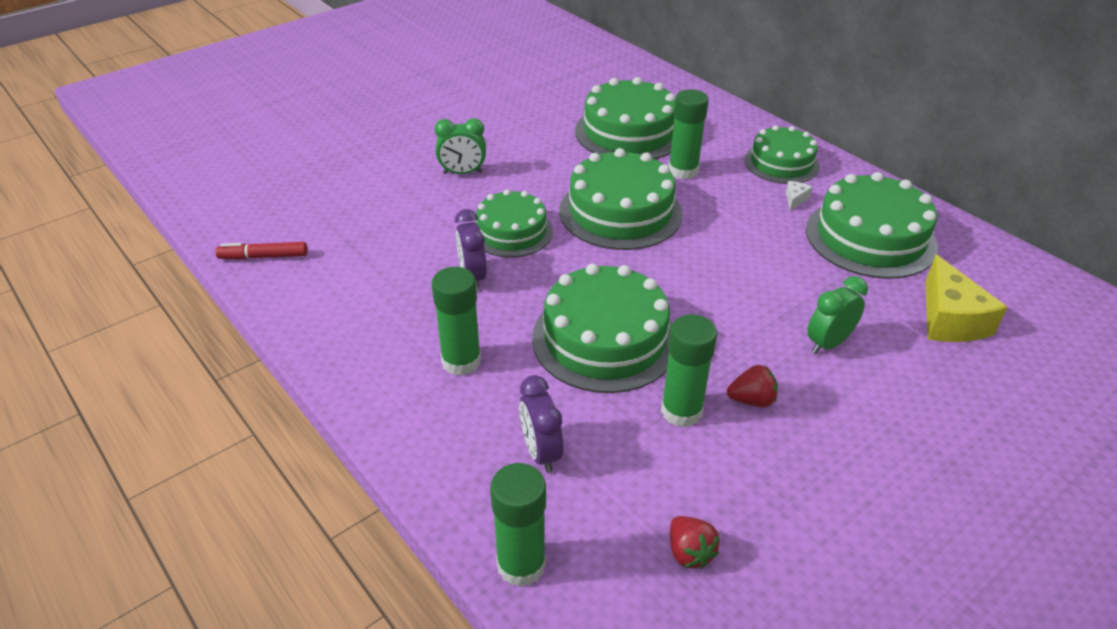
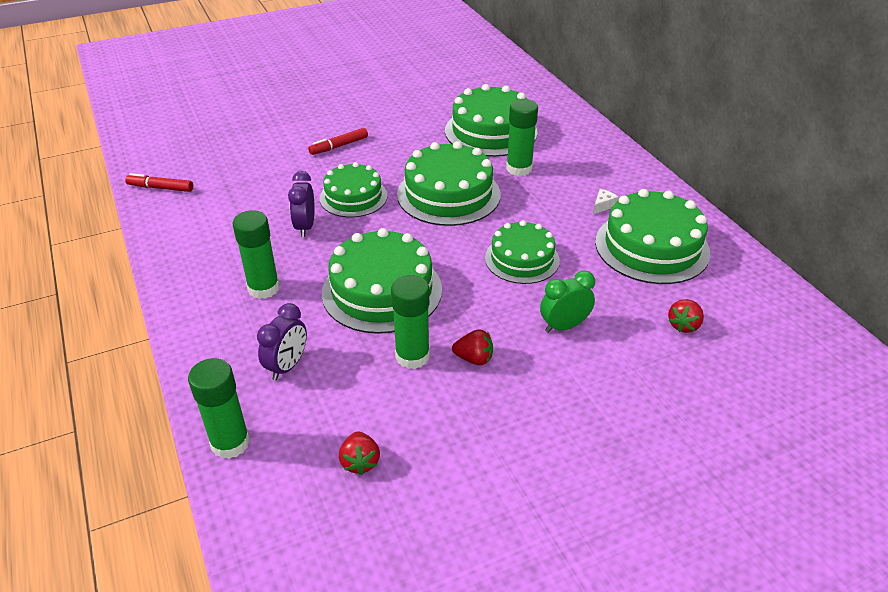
camera: 15 degrees right, 0 degrees up
green clock [434,118,486,174] -> red marker [308,128,368,155]
purple clock [519,375,563,473] -> purple clock turned 150 degrees counterclockwise [257,303,307,380]
green cake [744,125,820,184] -> green cake moved to [485,220,560,284]
yellow cheese [925,255,1007,342] -> red strawberry [668,299,704,333]

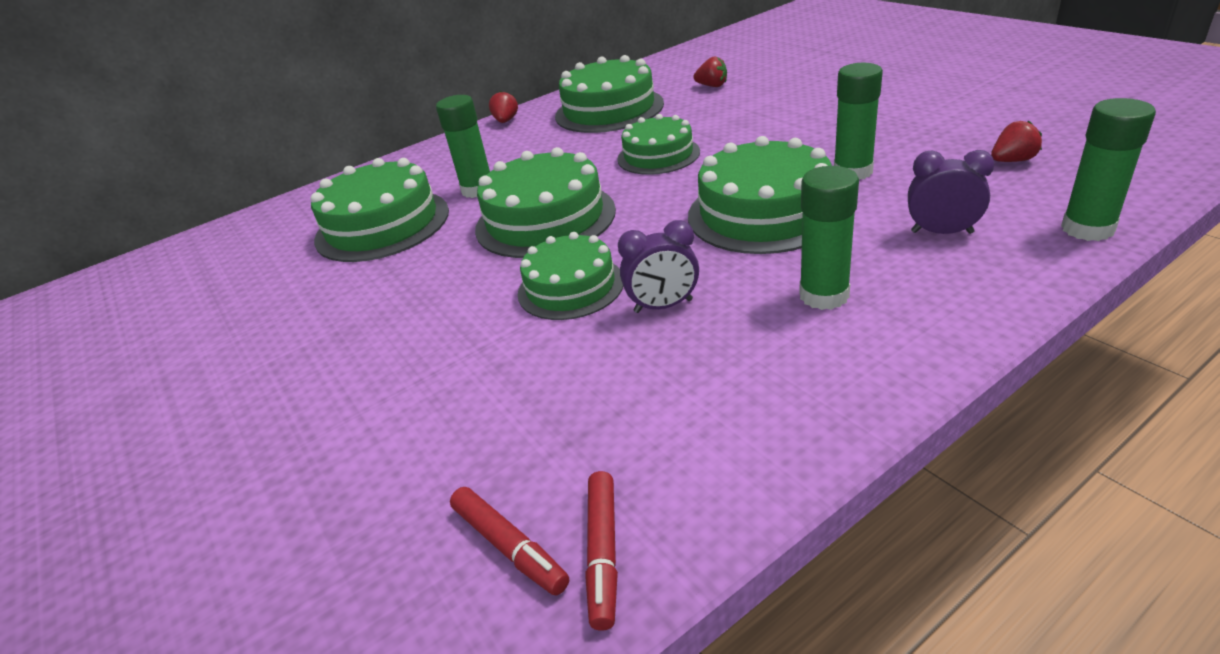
camera: 95 degrees left, 5 degrees down
red marker [308,128,368,155] -> red marker moved to [450,487,569,596]
red strawberry [452,330,493,365] -> red strawberry moved to [489,91,518,123]
green clock [540,271,595,333] -> none
white cheese [593,189,619,214] -> none

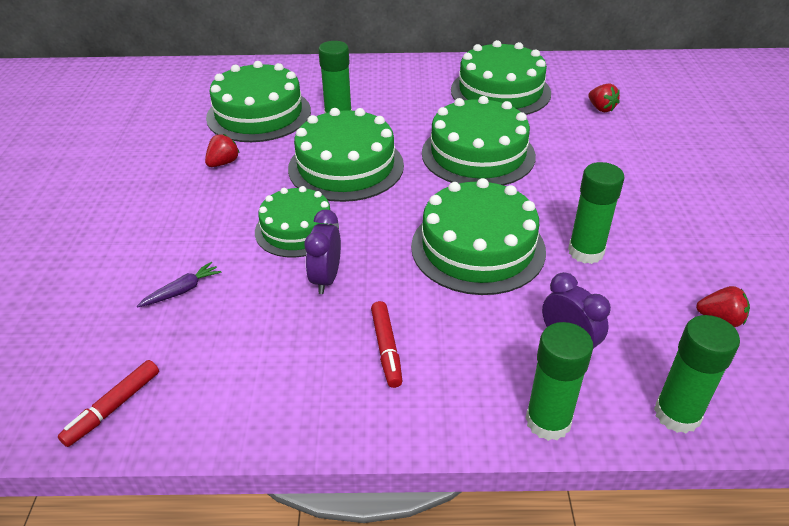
camera: 30 degrees right, 5 degrees up
red marker [450,487,569,596] -> red marker moved to [371,301,402,388]
red strawberry [489,91,518,123] -> red strawberry moved to [205,134,240,167]
green cake [617,114,700,175] -> green cake [422,96,536,186], size x1.54
purple clock [618,220,699,313] -> purple clock turned 75 degrees clockwise [304,209,341,294]
green glue stick [799,166,859,310] -> green glue stick moved to [525,322,593,441]
none -> purple carrot [137,262,222,307]

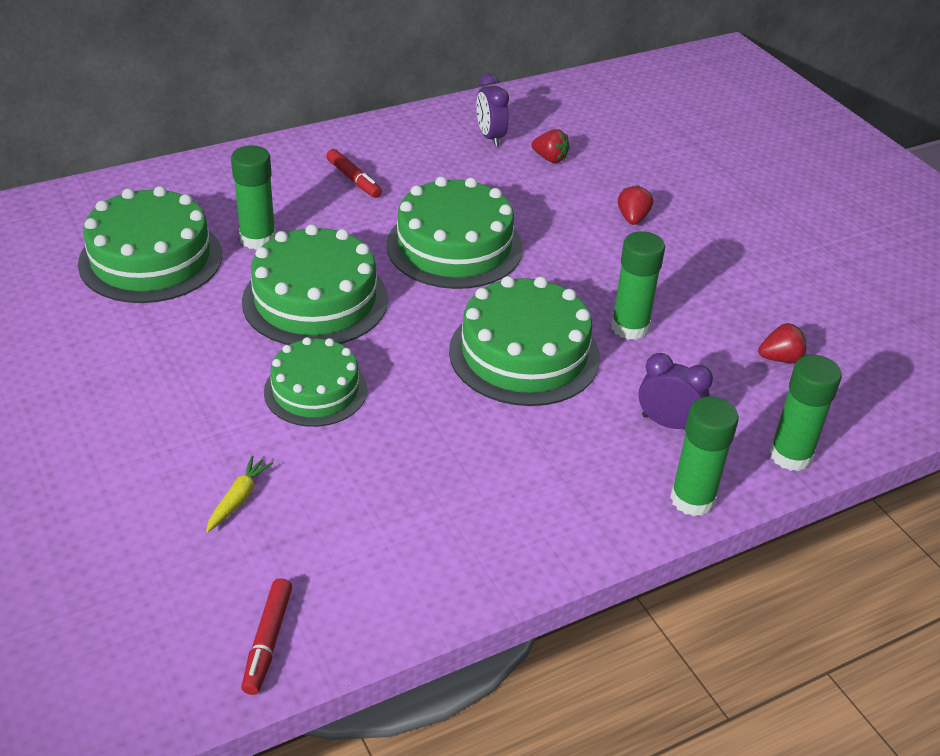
camera: 30 degrees left, 0 degrees up
purple carrot [137,262,222,307] -> yellow carrot [206,455,273,532]
red strawberry [205,134,240,167] -> red strawberry moved to [618,185,653,225]
purple clock [304,209,341,294] -> purple clock moved to [476,73,509,147]
red marker [371,301,402,388] -> red marker moved to [326,149,382,198]
green cake [451,40,551,115] -> none

